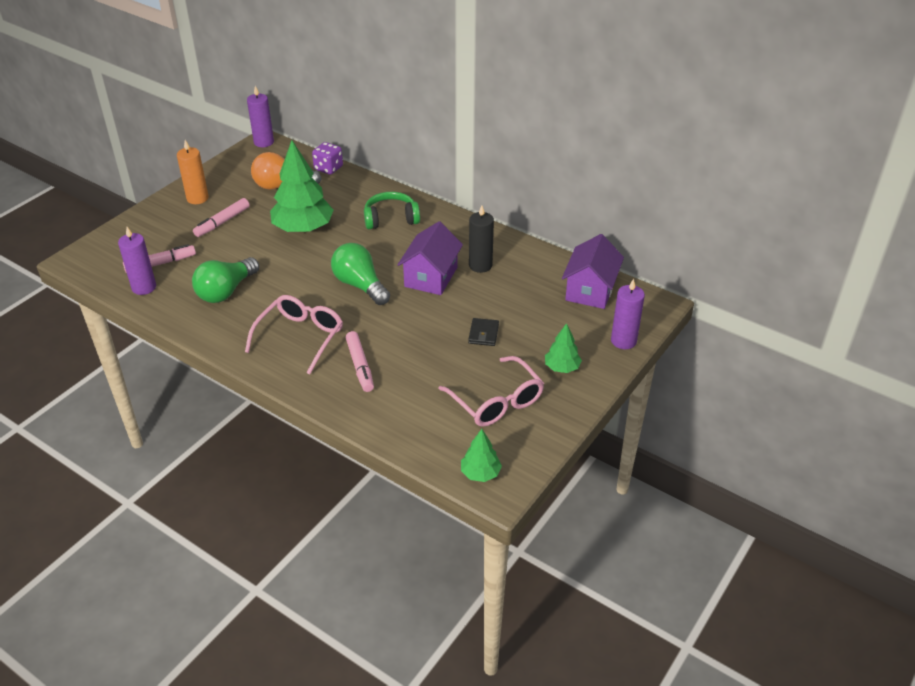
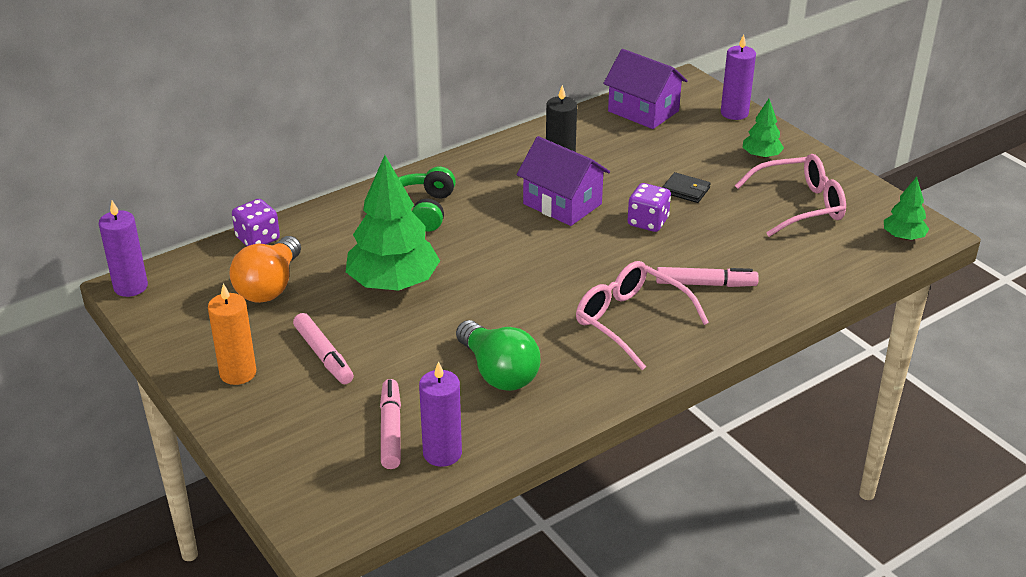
camera: 70 degrees left, 5 degrees down
green light bulb [331,243,390,305] -> none
none -> purple dice [627,183,671,232]

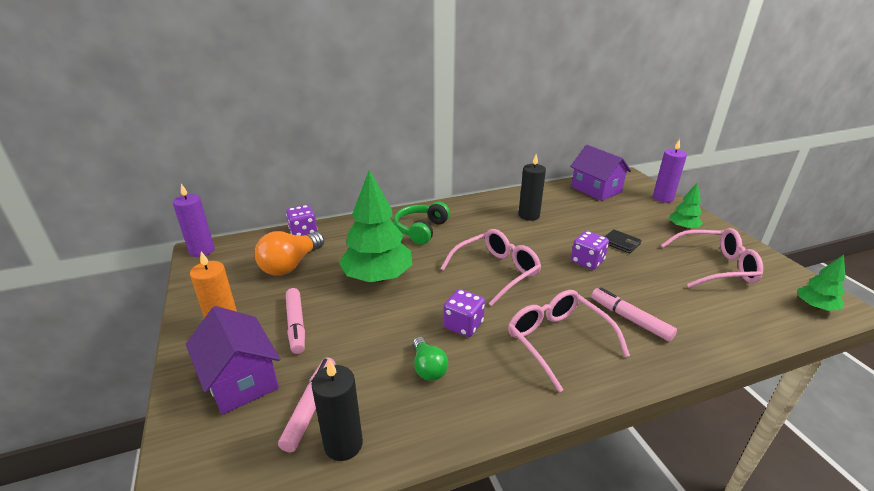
camera: 15 degrees right, 5 degrees down
purple candle [419,361,462,467] -> black candle [311,359,363,461]
green light bulb [456,320,540,391] -> green light bulb [413,337,448,381], size x0.59
purple house [517,136,610,226] -> purple house moved to [186,306,280,415]
pink marker [656,267,759,287] -> pink marker turned 150 degrees counterclockwise [591,288,677,341]
none -> pink glasses [440,229,541,306]
none -> purple dice [443,289,485,337]

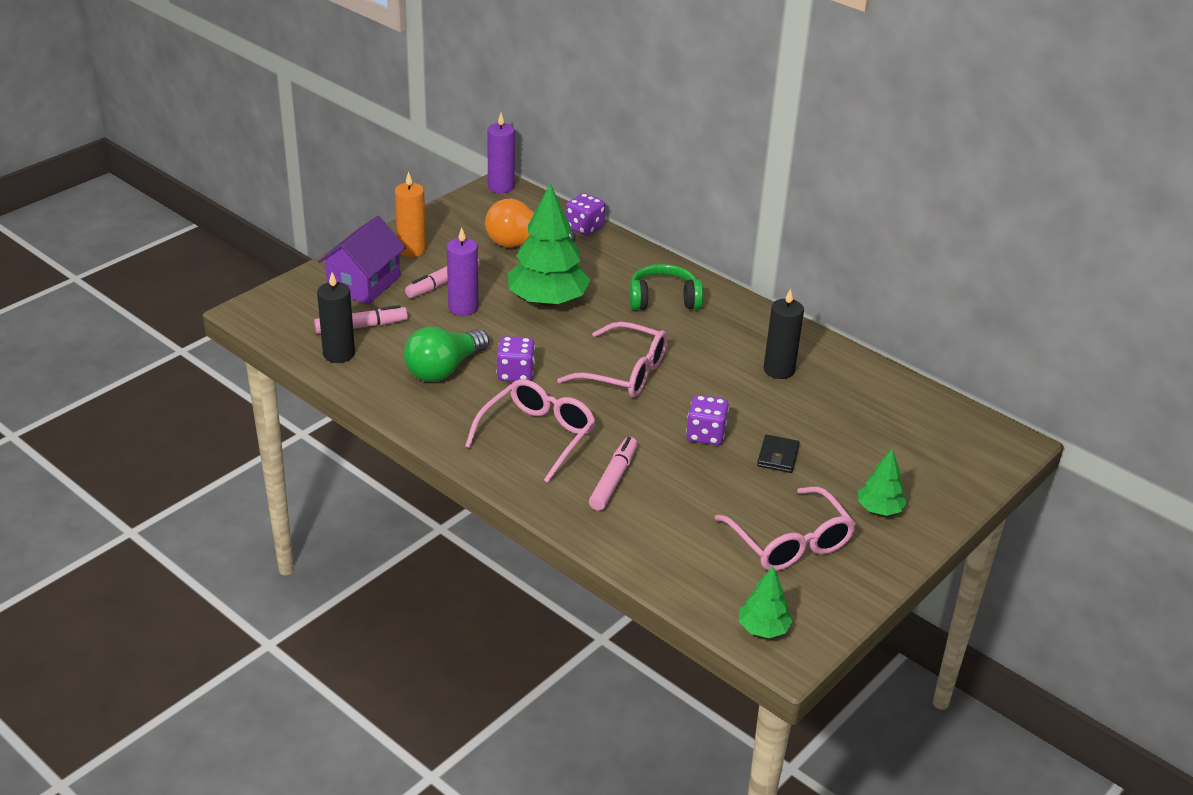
camera: 60 degrees right, 5 degrees up
green light bulb [413,337,448,381] -> green light bulb [404,327,489,382], size x1.69
purple house [570,145,631,201] -> none
purple candle [653,139,687,203] -> purple candle moved to [447,228,479,316]

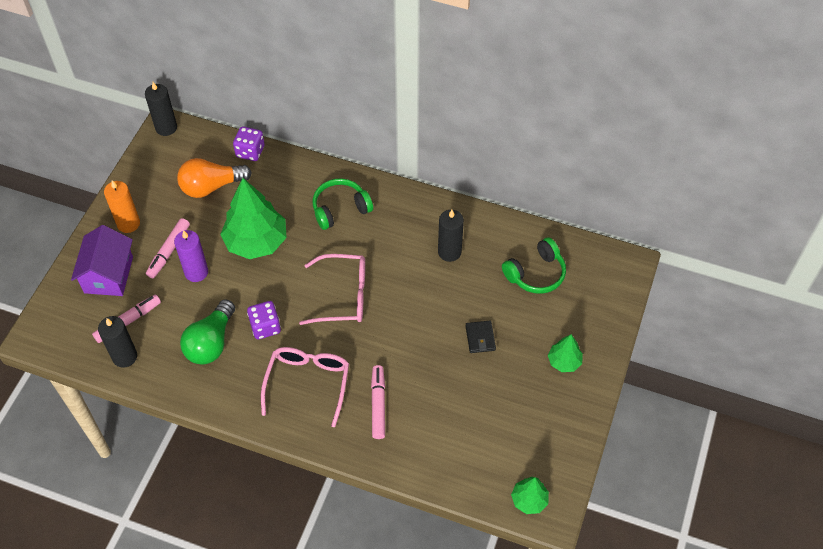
camera: 20 degrees left, 20 degrees up
purple candle [487,113,515,193] -> black candle [145,82,177,136]
purple dice [686,395,729,445] -> none
pink glasses [715,487,856,571] -> none
none -> green headphones [502,237,566,294]

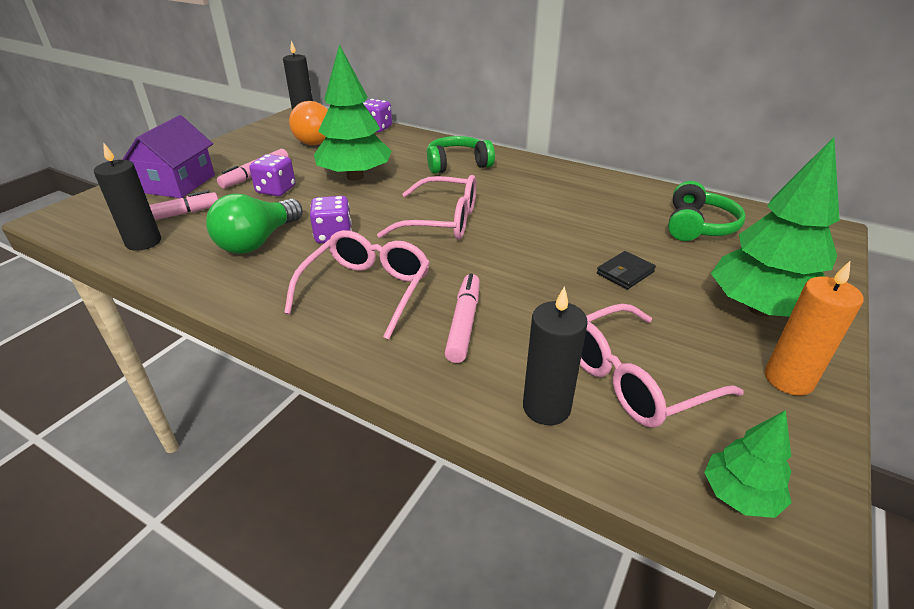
camera: 10 degrees right, 20 degrees down
orange candle [104,180,140,233] -> orange candle moved to [765,261,864,395]
purple candle [174,230,208,282] -> purple dice [249,154,296,196]
black candle [438,210,464,262] -> black candle moved to [523,286,588,425]
black wallet [466,321,496,353] -> black wallet turned 45 degrees clockwise [597,251,656,289]
green headphones [502,237,566,294] -> green headphones turned 45 degrees counterclockwise [668,181,746,241]
green tree [548,334,583,372] -> green tree [711,137,840,317], size x2.00
none -> pink glasses [580,304,744,428]

